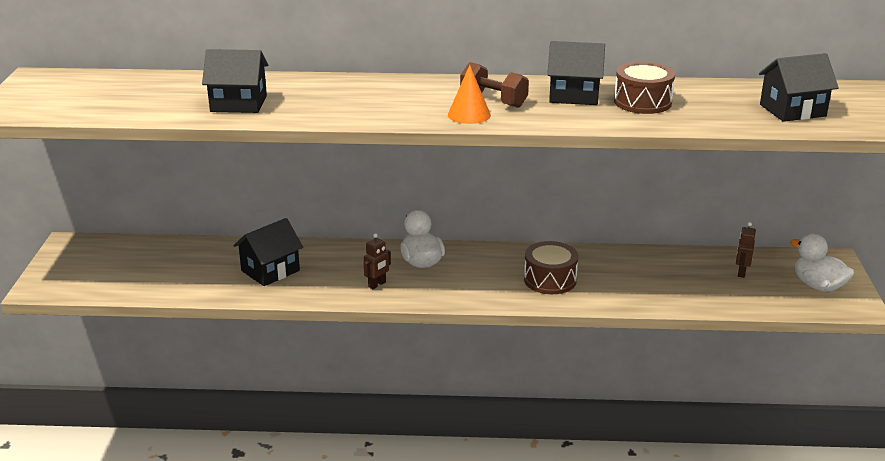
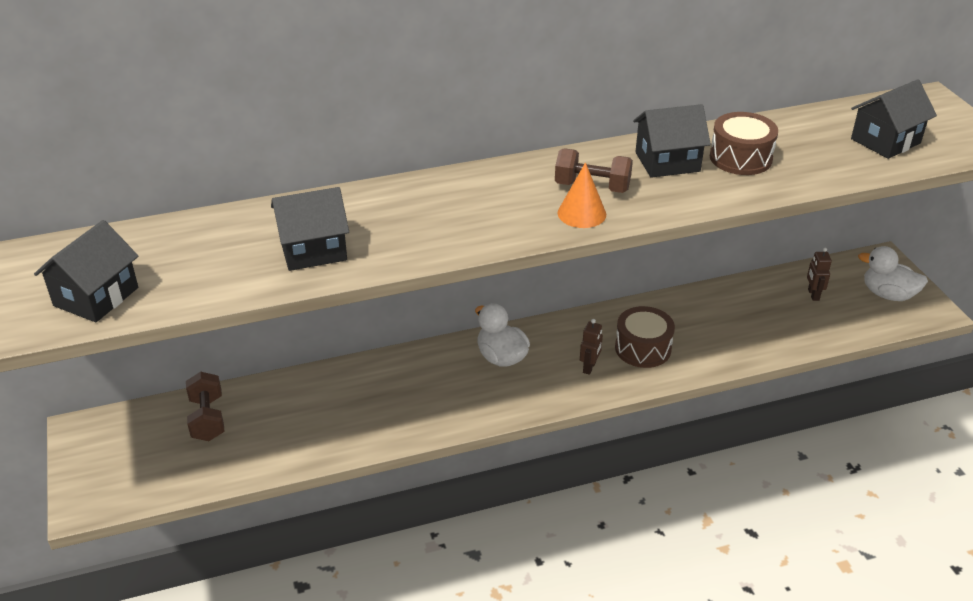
camera: 20 degrees left, 10 degrees up
black house [233,218,303,286] -> black house moved to [34,220,138,322]
brown robot [364,233,391,289] -> brown robot moved to [580,319,603,375]
none -> brown dumbbell [186,372,224,441]

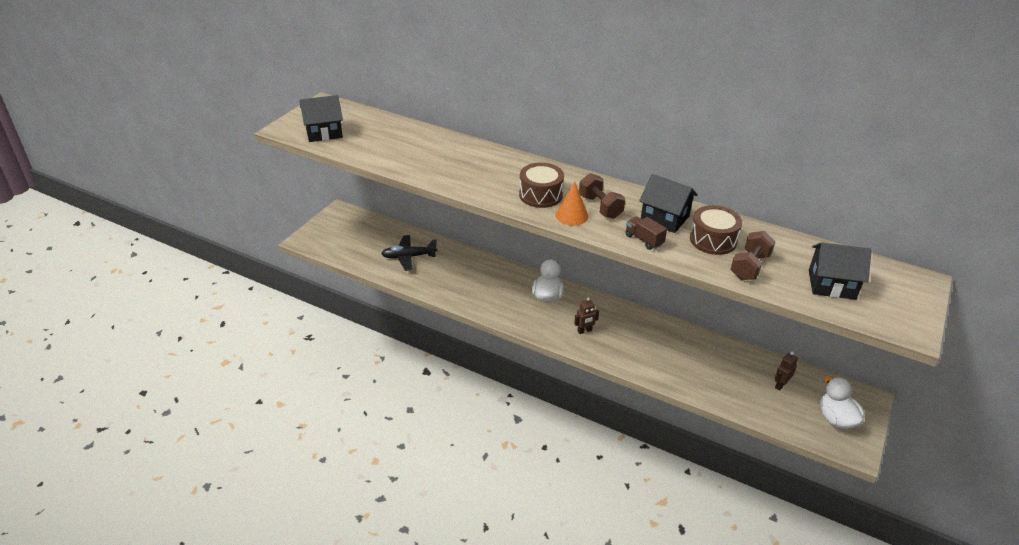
camera: 45 degrees right, 0 degrees up
brown dumbbell [186,372,224,441] -> brown dumbbell moved to [730,231,776,280]
black house [271,187,349,271] -> none
brown drum [615,306,675,368] -> brown drum moved to [519,163,564,208]
none -> black plane [381,235,437,271]
none -> brown truck [626,216,667,250]

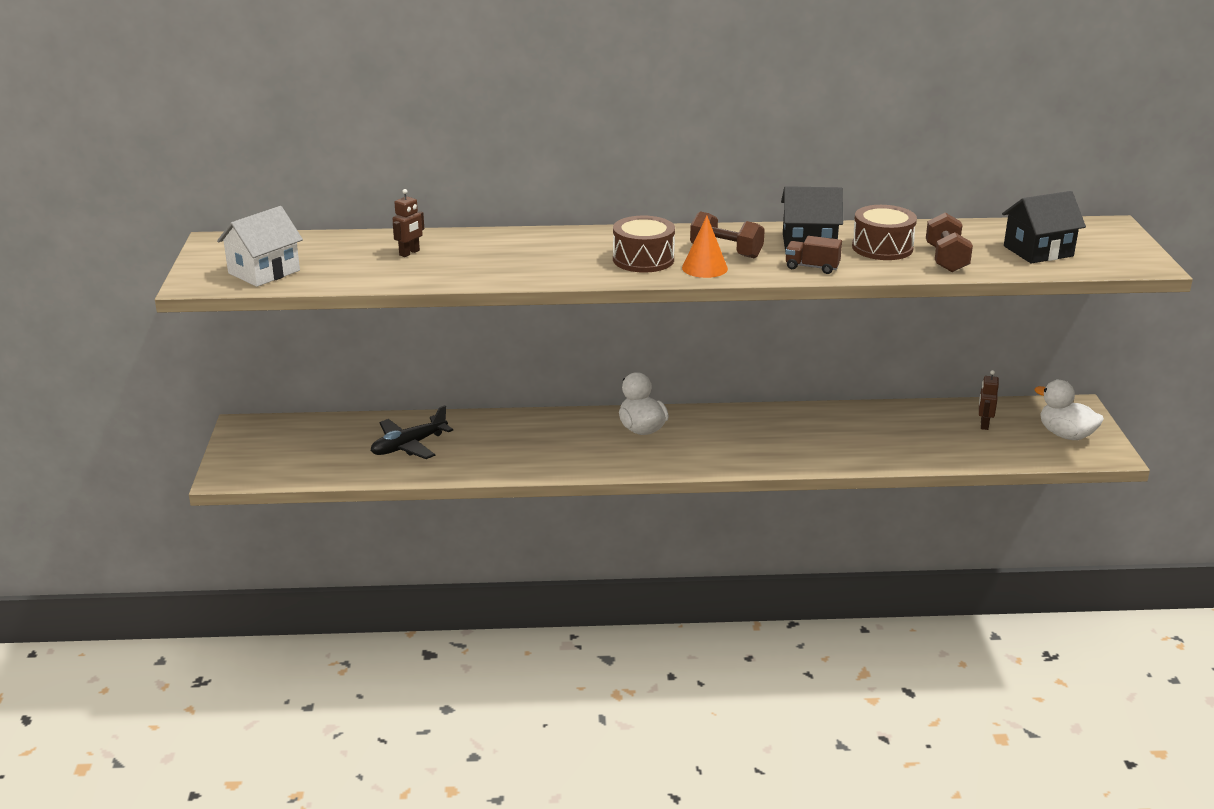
camera: 30 degrees left, 10 degrees down
black house [299,95,343,142] -> white house [217,206,303,287]
brown robot [574,298,599,334] -> brown robot moved to [393,189,424,257]

